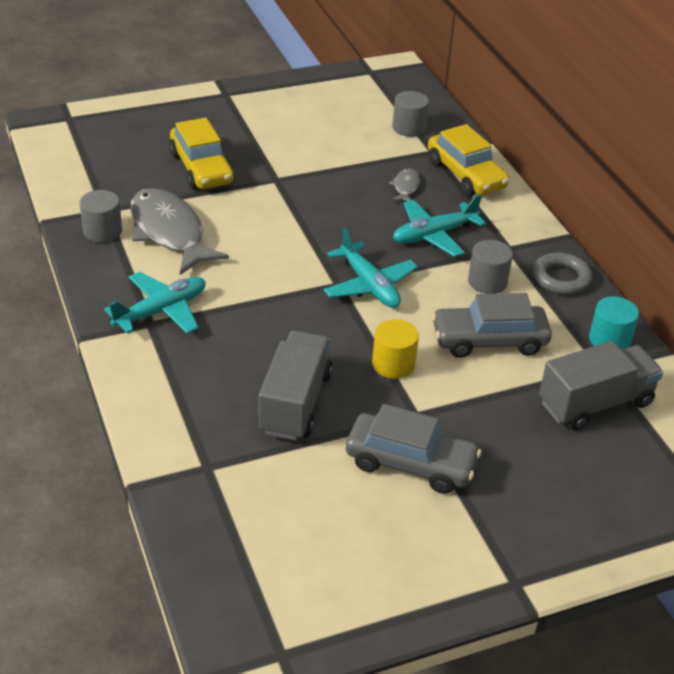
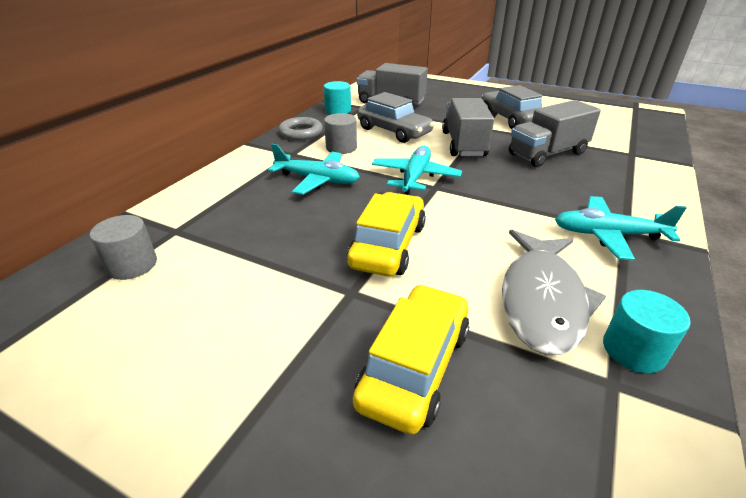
camera: 130 degrees left, 5 degrees down
grey cylinder [80,190,122,243] -> turquoise cylinder [603,290,691,373]
yellow cylinder [372,319,419,379] -> grey truck [442,98,494,156]
grey fish [389,168,420,201] -> none
yellow car [428,124,510,196] -> yellow car moved to [347,192,426,276]

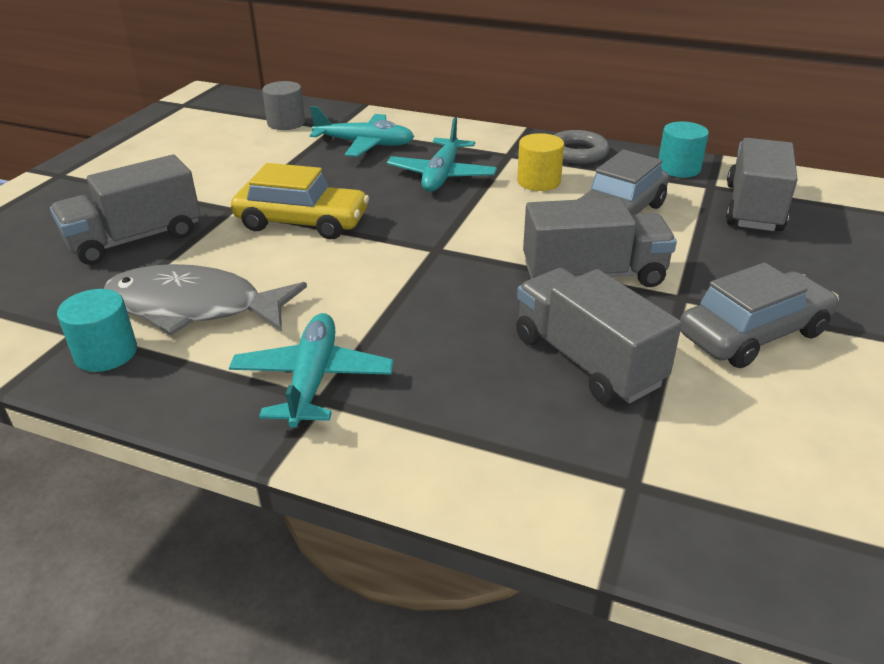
camera: 85 degrees right, 0 degrees up
grey cylinder [324,113,357,154] -> yellow cylinder [517,133,564,191]
yellow car [353,284,469,434] -> grey truck [50,155,200,265]
turquoise plane [372,146,462,195] -> turquoise plane moved to [310,106,414,157]

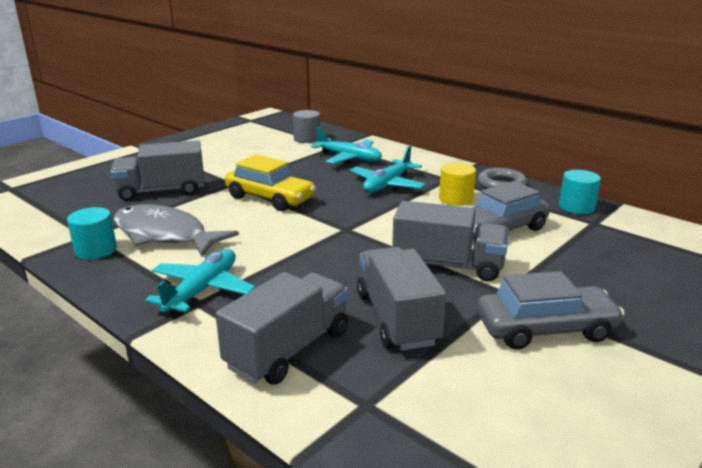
camera: 20 degrees right, 10 degrees down
grey truck [726,138,798,231] -> grey truck moved to [216,272,348,384]

